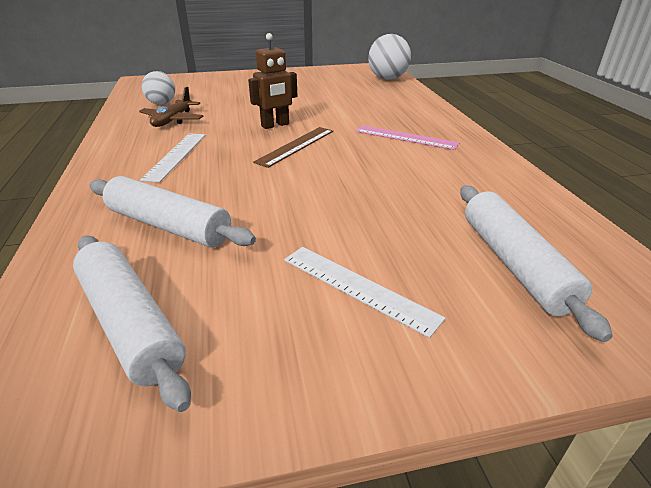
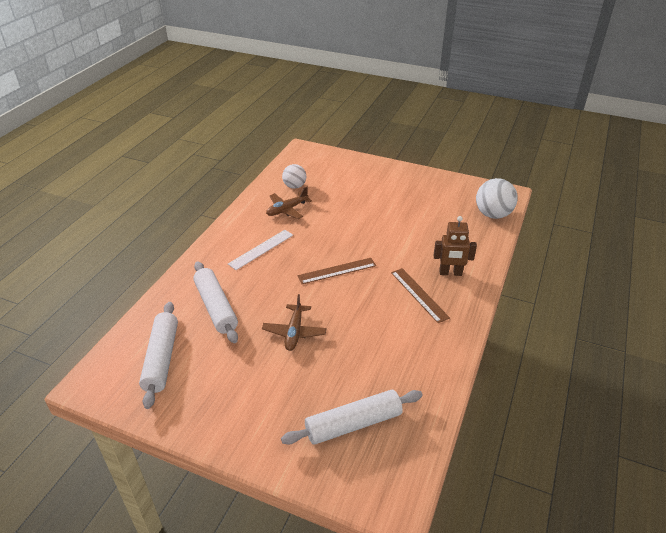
camera: 35 degrees right, 5 degrees up
brown robot [248,33,297,129] -> brown robot moved to [433,216,477,276]
white ruler [284,247,446,338] -> none
pink ruler [355,125,459,150] -> brown ruler [391,268,450,323]
white rolling pin [460,185,613,342] -> white rolling pin turned 45 degrees clockwise [281,390,423,445]
none -> brown plane [262,294,327,351]

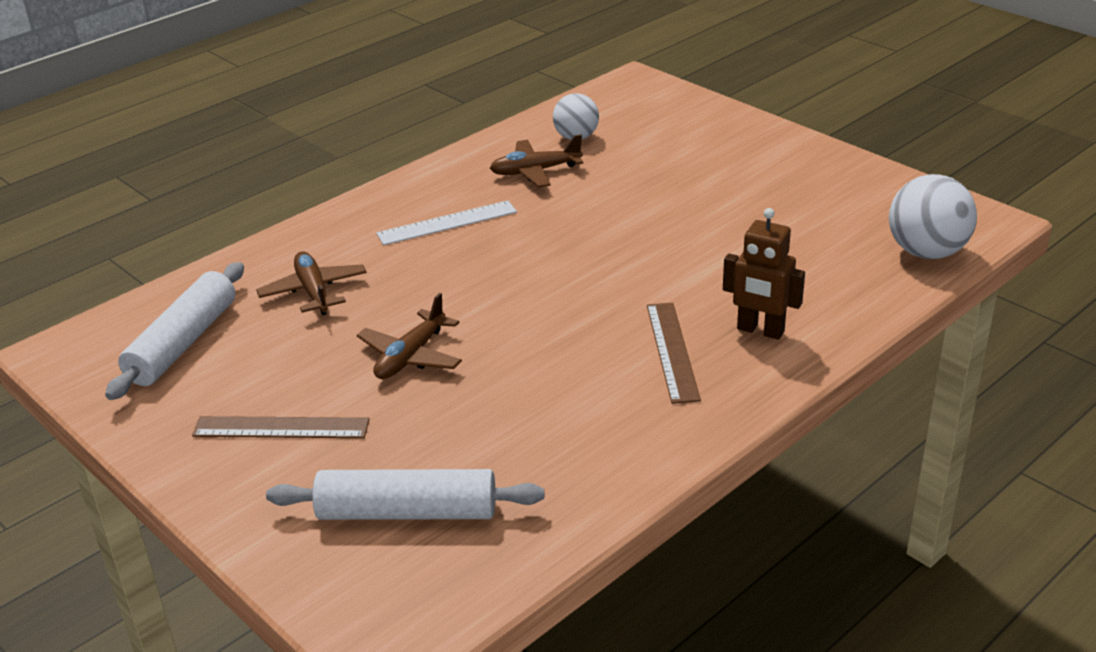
camera: 25 degrees right, 5 degrees down
white rolling pin [193,261,238,343] -> brown plane [256,252,367,315]
brown ruler [298,258,376,284] -> brown ruler moved to [192,416,370,438]

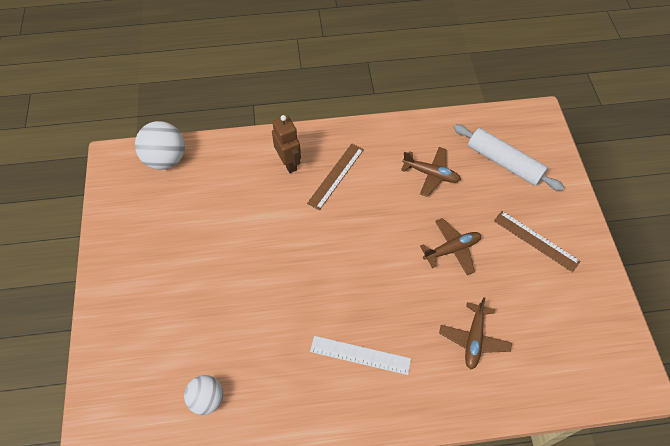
camera: 145 degrees left, 25 degrees up
white rolling pin [105,262,244,400] -> none
brown plane [490,134,583,187] -> brown plane moved to [401,147,461,197]

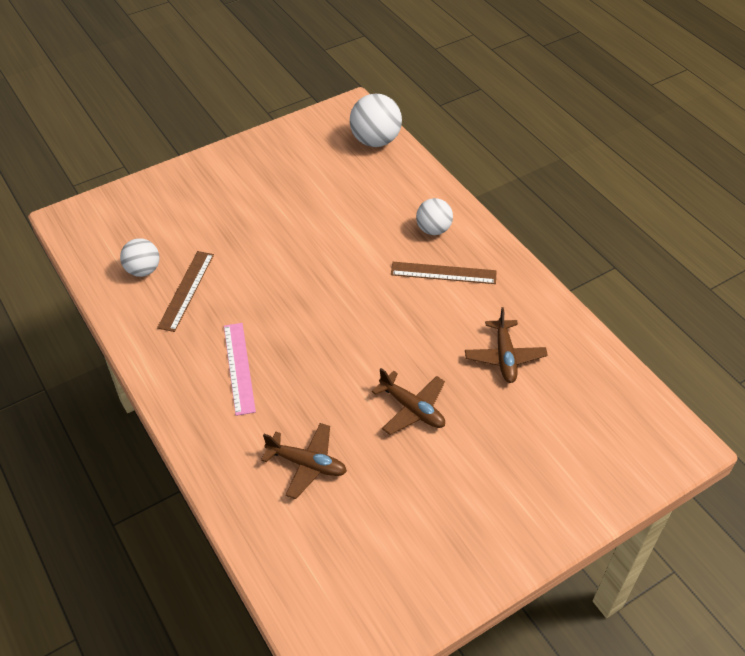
camera: 65 degrees right, 10 degrees down
brown robot [272,115,301,173] -> white ball [416,198,453,235]
white ruler [310,336,411,375] -> pink ruler [224,323,256,416]
brown plane [439,297,512,370] -> brown plane turned 150 degrees counterclockwise [261,423,347,499]
white rolling pin [454,124,564,191] -> none
brown ruler [494,211,581,272] -> brown ruler moved to [157,251,214,332]

